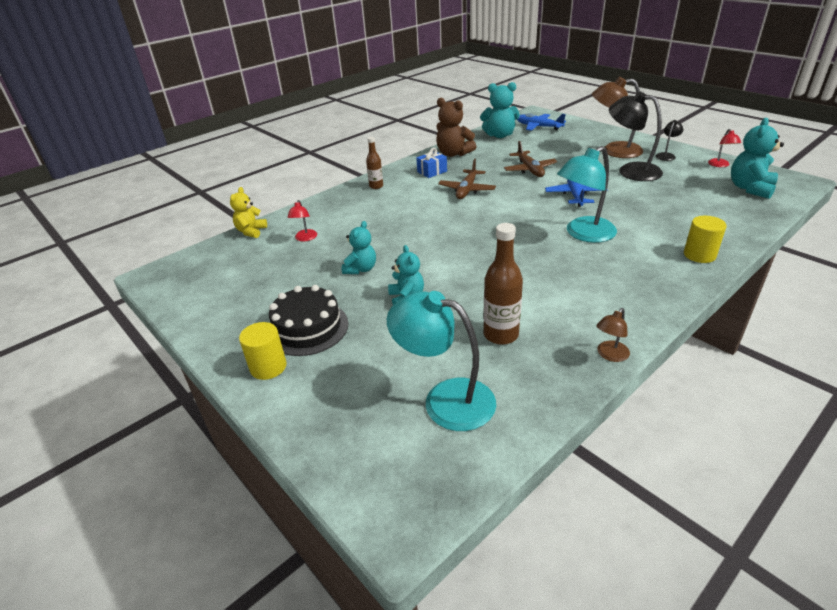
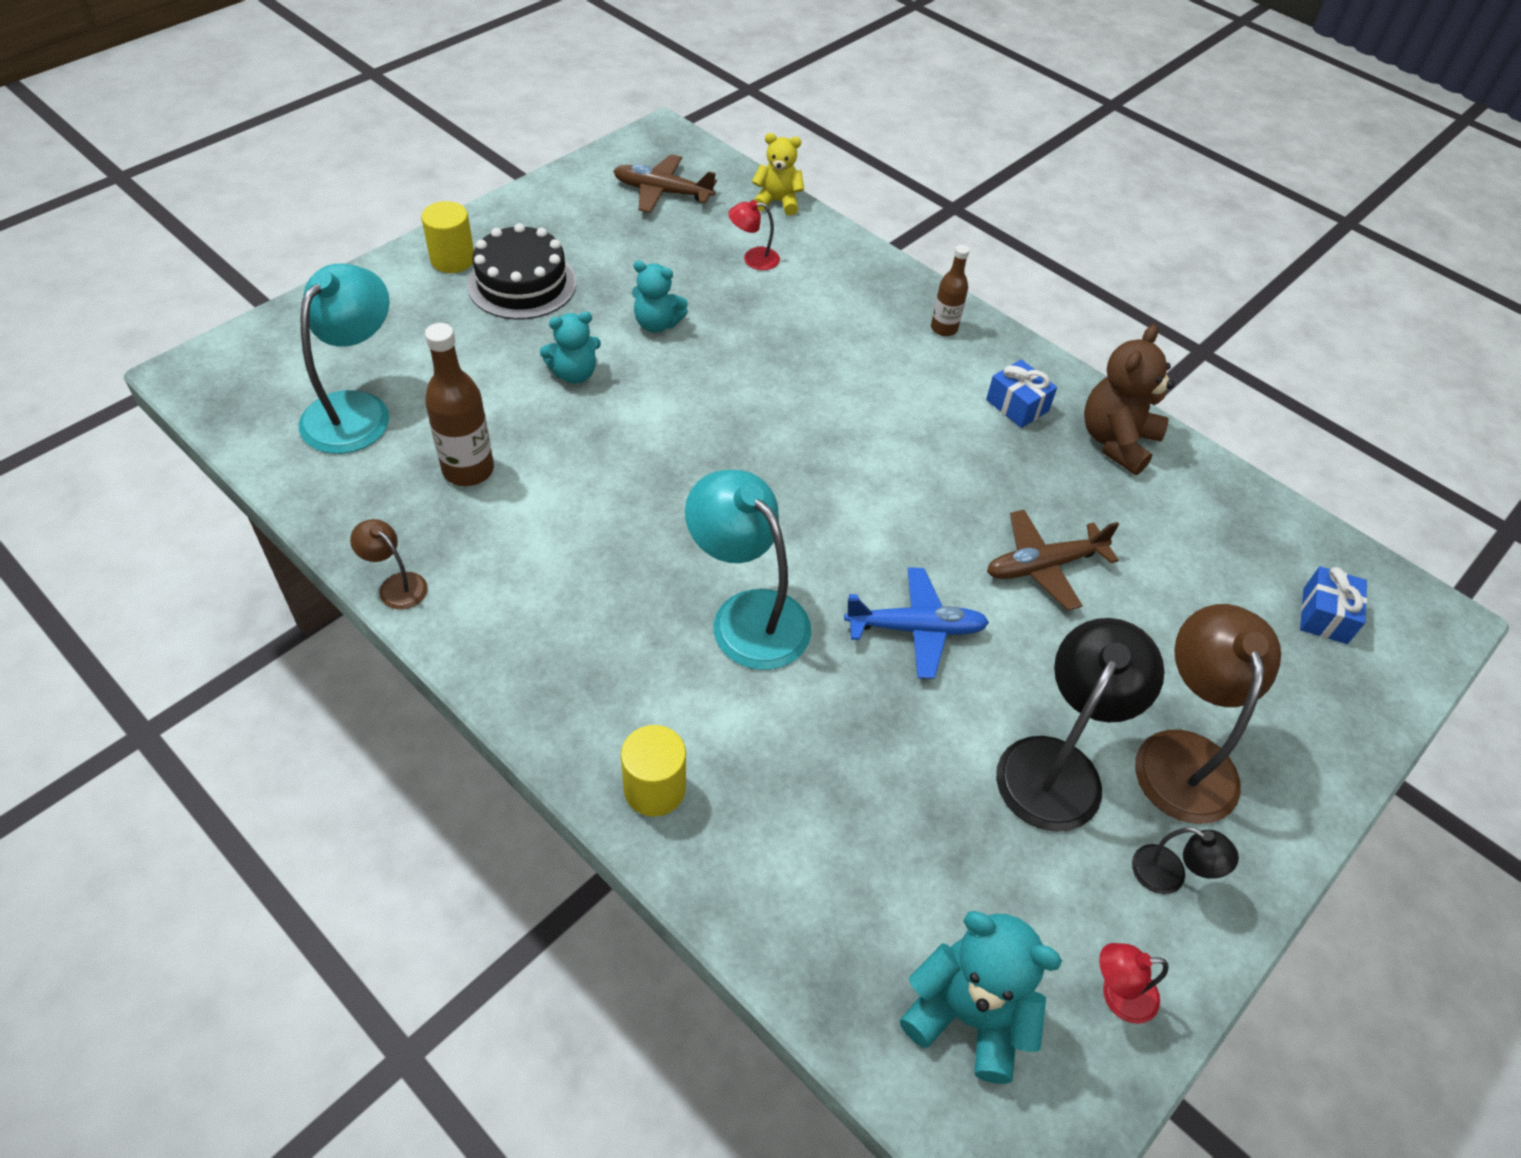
camera: 80 degrees right, 15 degrees up
brown plane [438,159,496,199] -> brown plane moved to [613,154,717,213]
turquoise teddy bear [480,82,520,138] -> none
blue plane [517,113,566,131] -> blue gift [1300,566,1367,644]

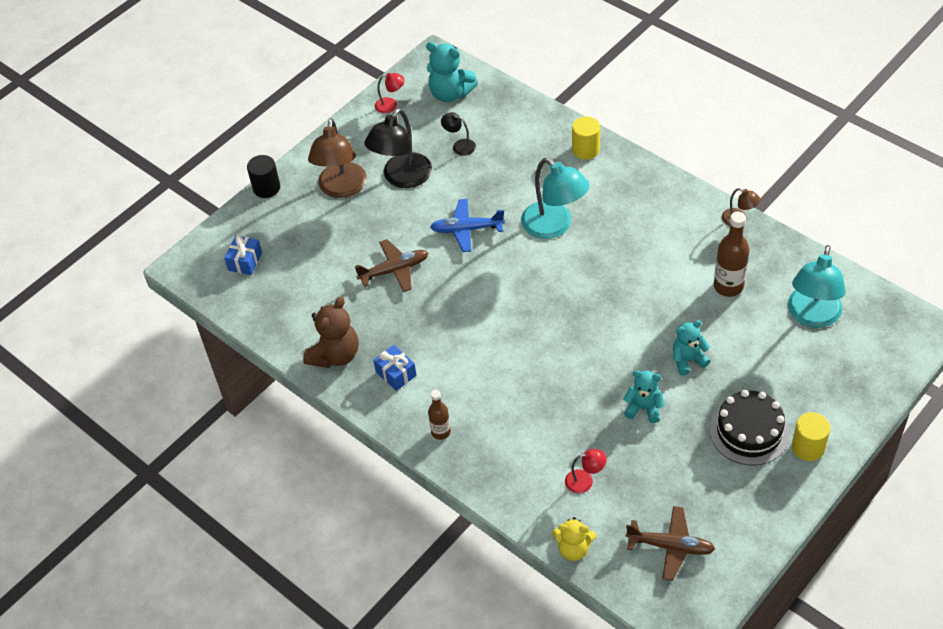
camera: 175 degrees left, 0 degrees up
black lamp [1132,827,1239,894] -> black lamp moved to [441,112,476,156]
none -> black cylinder [247,155,280,198]

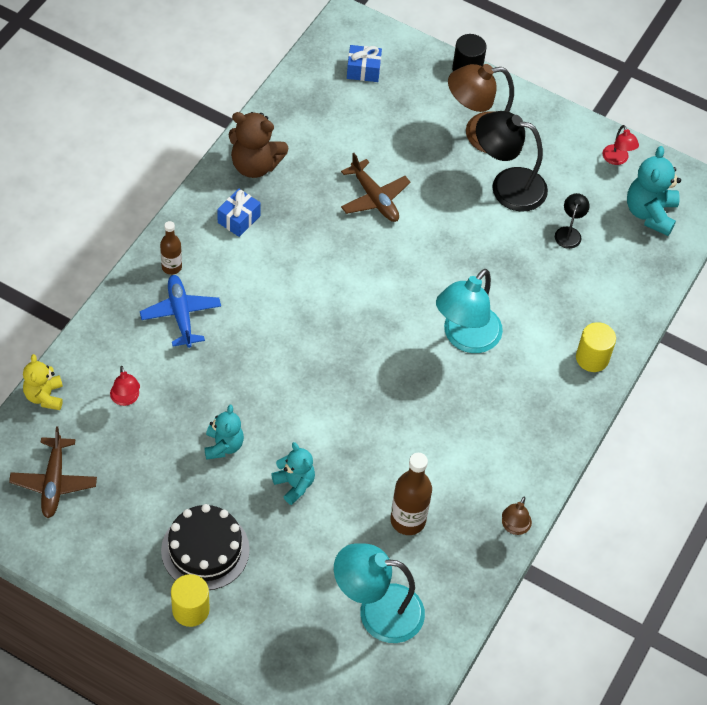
camera: 70 degrees right, 5 degrees up
blue plane [430,199,505,252] -> blue plane moved to [140,275,221,348]

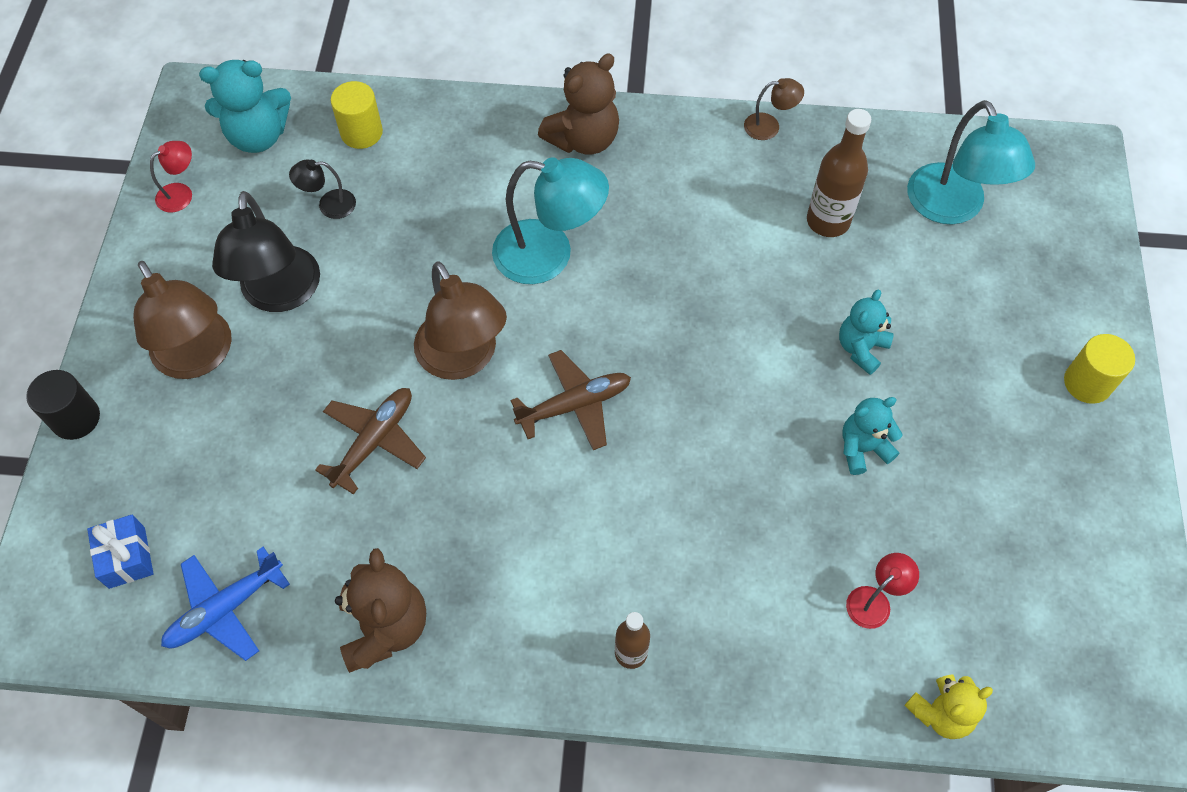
camera: 110 degrees left, 5 degrees up
brown plane [9,426,97,518] -> brown plane moved to [511,350,631,450]
blue plane [140,275,221,348] -> blue plane moved to [161,547,290,661]
black cake [161,504,250,590] -> none
blue gift [217,189,261,237] -> none
yellow cylinder [576,322,616,372] -> yellow cylinder moved to [331,81,383,149]
none -> brown lamp [414,261,507,380]
none -> brown teddy bear [538,53,619,154]

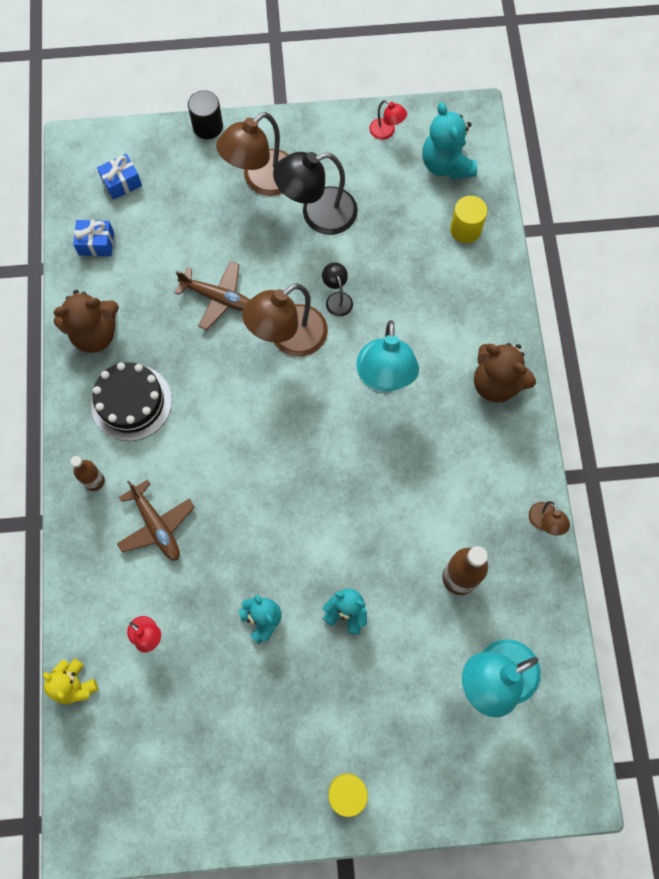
camera: 80 degrees right, 10 degrees up
blue plane [161,547,290,661] -> blue gift [73,220,114,256]
black lamp [289,159,356,219] -> black lamp moved to [322,262,353,317]
brown plane [511,350,631,450] -> brown plane moved to [117,480,195,561]
none -> black cake [91,362,172,441]

